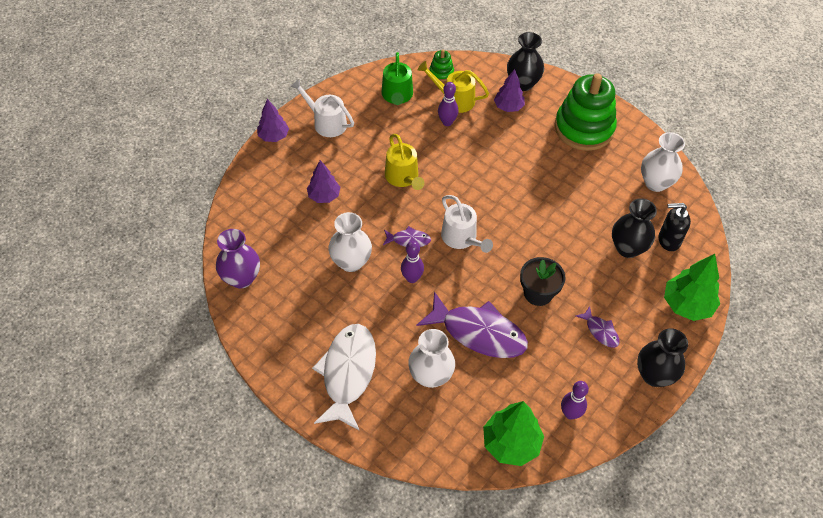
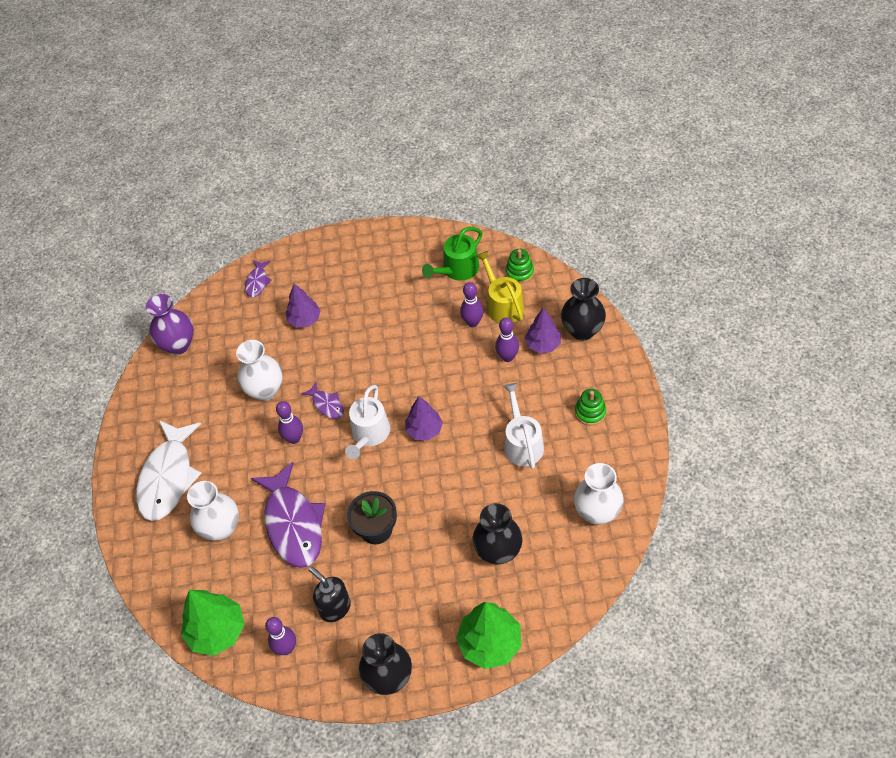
camera: 50 degrees right, 0 degrees up
purple tree [257,99,289,142] -> purple tree moved to [405,396,443,440]
white watering can [290,79,354,137] -> white watering can moved to [503,383,544,469]
white fish [312,324,376,430] -> white fish turned 135 degrees clockwise [136,420,202,521]
yellow watering can [385,134,425,190] -> none
green stacking toy [555,73,617,151] -> green stacking toy [575,389,606,426], size x0.43
purple fish [576,306,620,348] -> purple fish moved to [245,260,272,297]
black soap dispenser [659,203,691,251] -> black soap dispenser moved to [309,566,351,622]
none -> purple bowling pin [495,317,519,362]

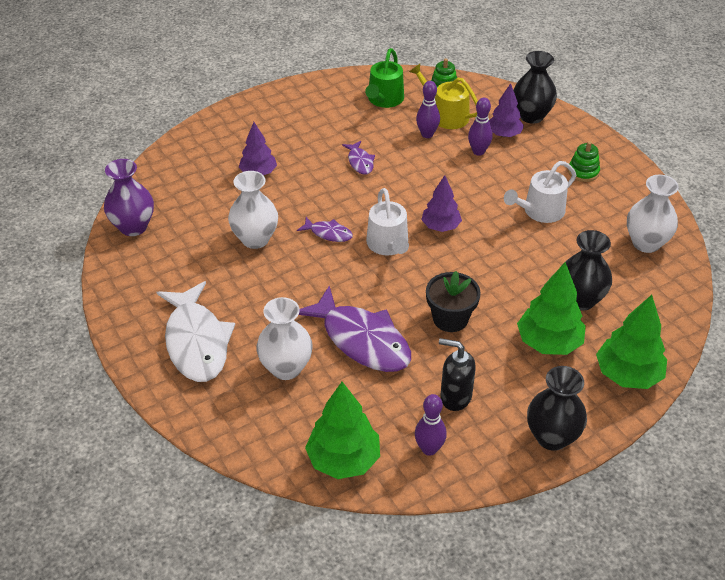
camera: 30 degrees left, 10 degrees down
purple fish [245,260,272,297] -> purple fish moved to [342,141,375,174]
purple bowling pin [276,401,303,444] -> none
white watering can [503,383,544,469] -> white watering can turned 90 degrees counterclockwise [504,161,576,223]
none -> green tree [517,262,586,355]

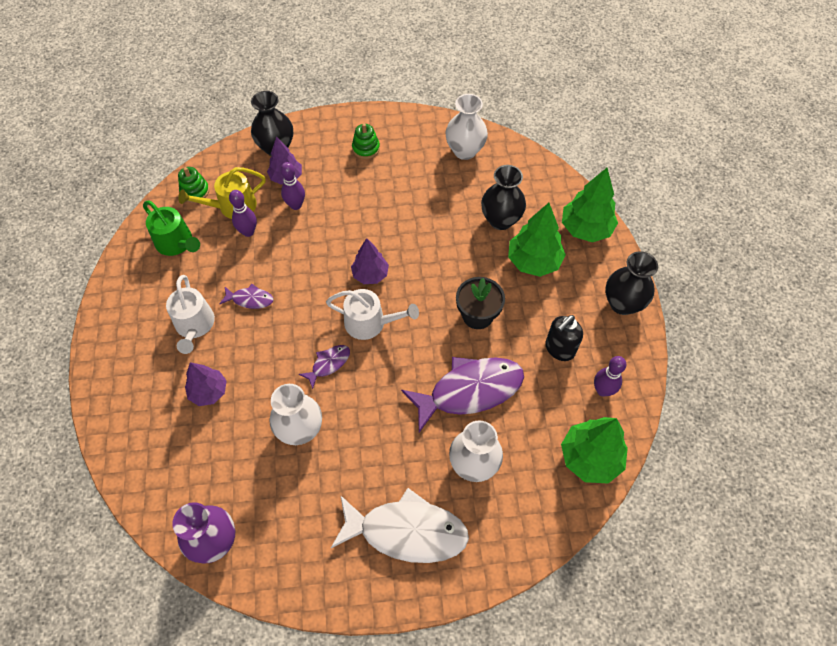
camera: 65 degrees left, 15 degrees up
white watering can [504,161,576,223] -> white watering can moved to [166,275,215,354]

